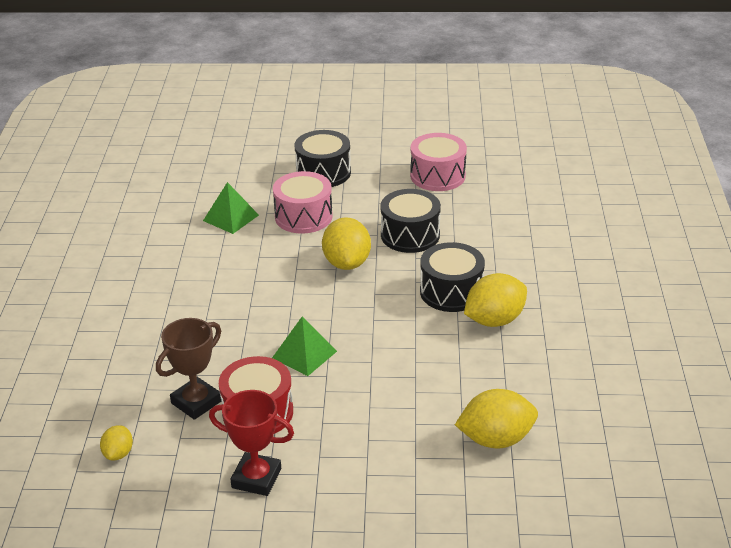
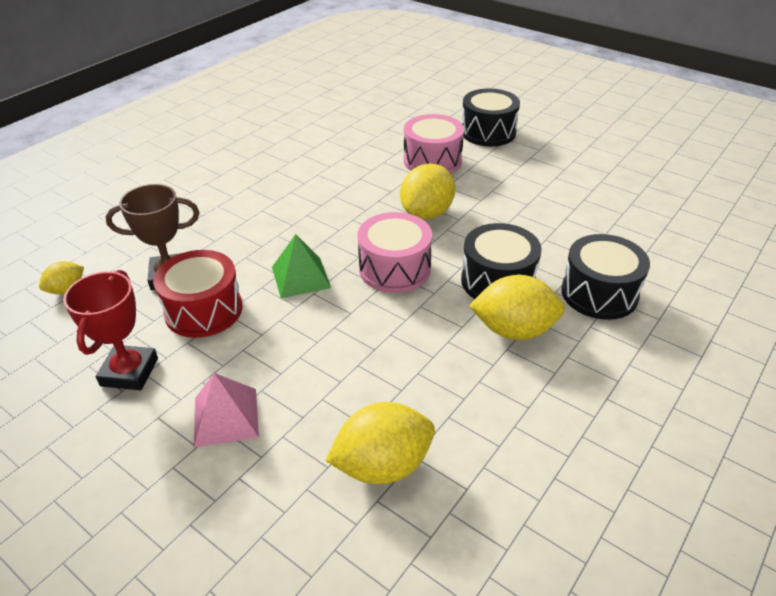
camera: 35 degrees right, 5 degrees up
green pyramid [203,182,259,234] -> none
red trophy [209,390,294,496] -> red trophy turned 45 degrees clockwise [63,270,158,390]
black drum [380,189,441,253] -> black drum moved to [561,234,650,320]
pink drum [410,133,467,191] -> pink drum moved to [358,212,432,293]
yellow lemon [455,389,538,449] -> yellow lemon turned 45 degrees counterclockwise [325,402,435,484]
none -> pink pyramid [194,373,259,448]

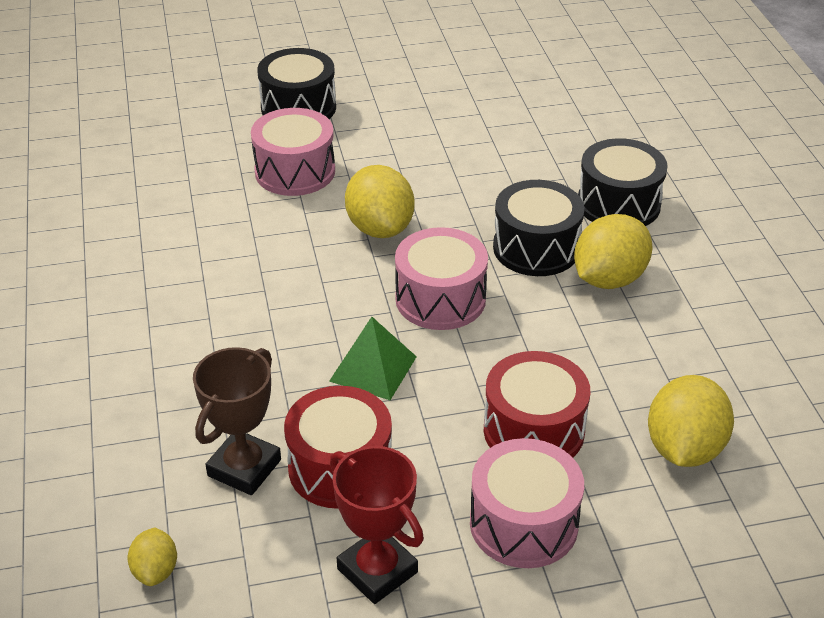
camera: 50 degrees left, 0 degrees up
pink pyramid [194,373,259,448] -> pink drum [470,438,584,568]
none -> red drum [484,351,591,458]

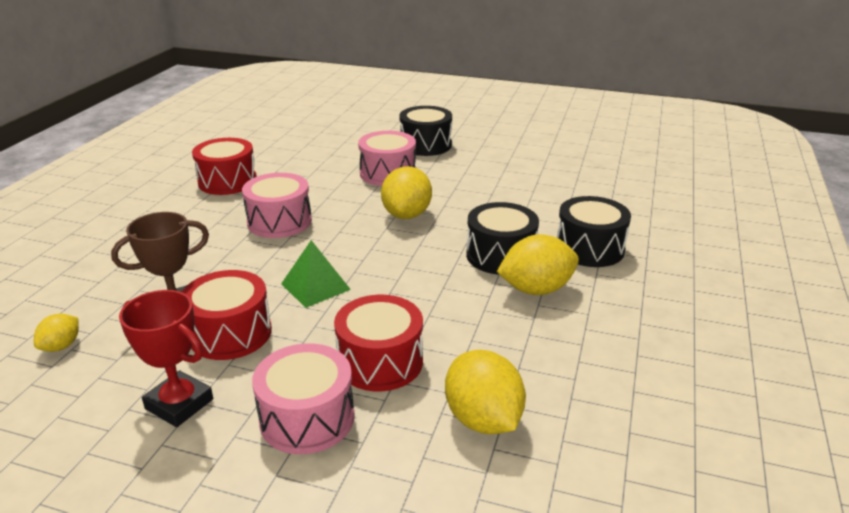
camera: 30 degrees right, 10 degrees down
red trophy [330,446,424,604] -> red trophy turned 45 degrees counterclockwise [119,290,213,427]
pink drum [395,227,488,330] -> pink drum moved to [242,173,312,238]
yellow lemon [648,375,734,467] -> yellow lemon turned 75 degrees counterclockwise [445,350,526,434]
none -> red drum [192,138,257,195]

